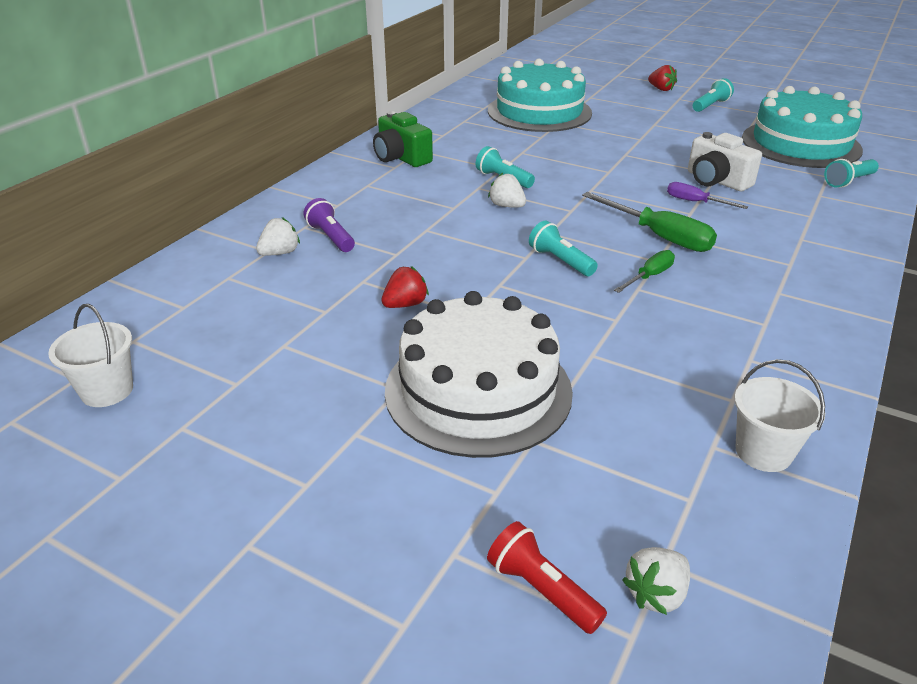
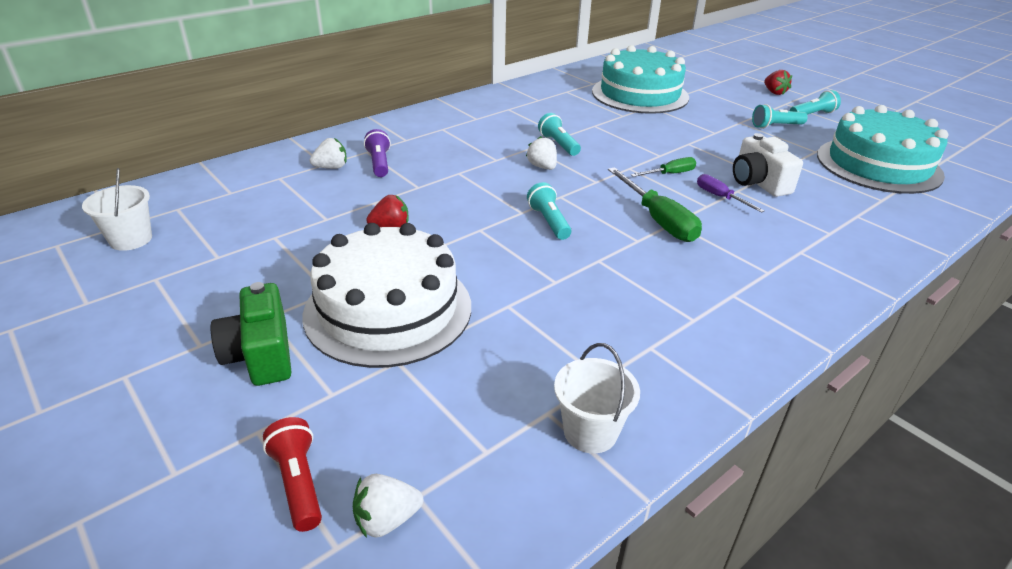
camera: 20 degrees right, 0 degrees up
green camera [373,111,433,167] -> green camera moved to [211,282,292,386]
green screwdriver [614,250,675,293] -> green screwdriver moved to [631,157,696,177]
turquoise flashlight [824,159,879,188] -> turquoise flashlight moved to [752,104,808,129]

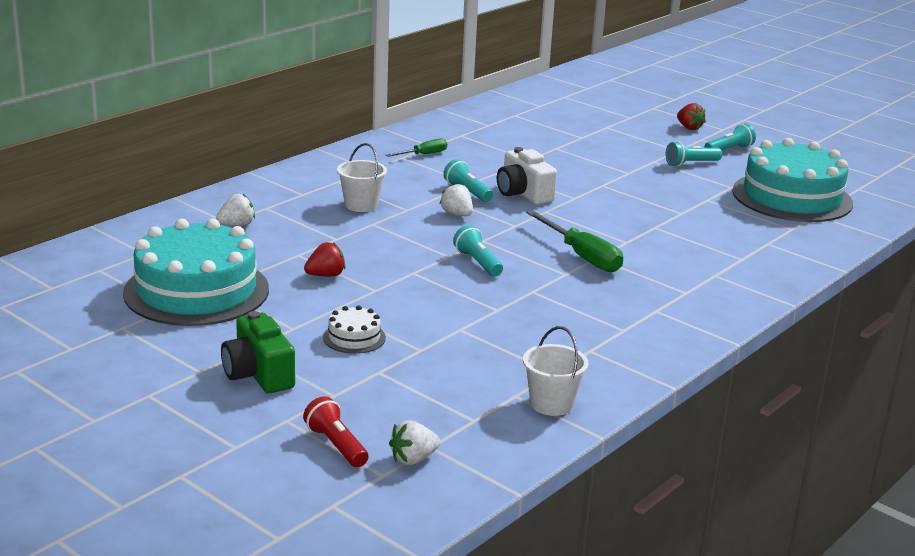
camera: 10 degrees left, 10 degrees down
white bucket [82,168,152,251] -> white bucket moved to [337,143,387,212]
white cake [303,223,471,368] -> white cake [323,305,386,354], size x0.41
purple flashlight [364,129,391,177] -> none
turquoise cake [592,45,689,114] -> turquoise cake moved to [123,219,269,326]
green screwdriver [631,157,696,177] -> green screwdriver moved to [386,138,447,157]
purple screwdriver [697,174,765,213] -> none
white camera [733,133,803,197] -> white camera moved to [497,147,557,205]

